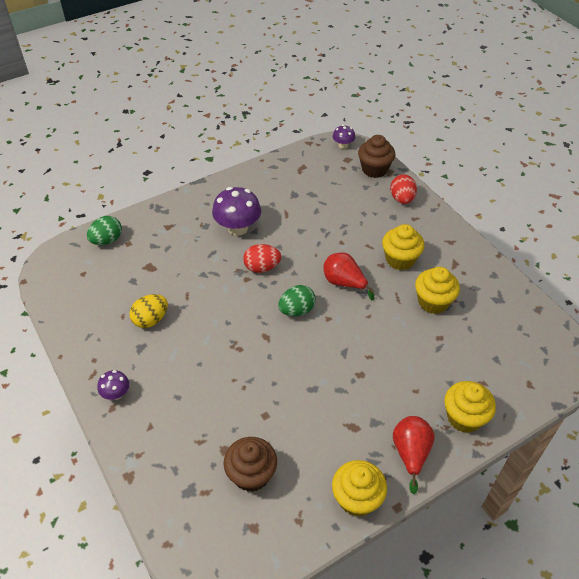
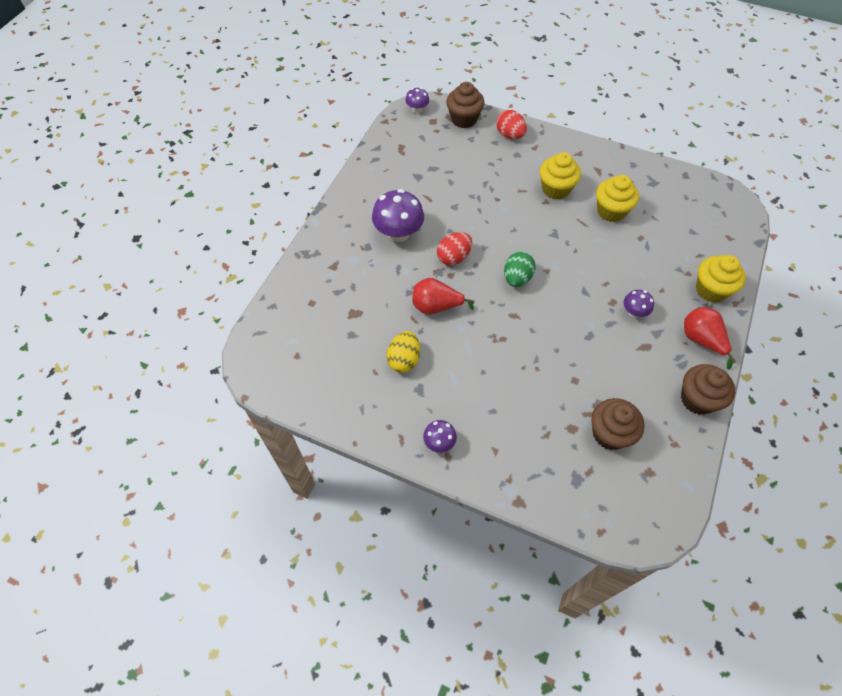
camera: 35 degrees left, 10 degrees up
green egg [87,216,122,245] -> none
red pear [323,252,374,300] -> red pear moved to [412,278,475,315]
yellow cupcake [332,460,387,517] -> brown cupcake [681,364,735,415]
none -> purple mushroom [624,290,654,318]

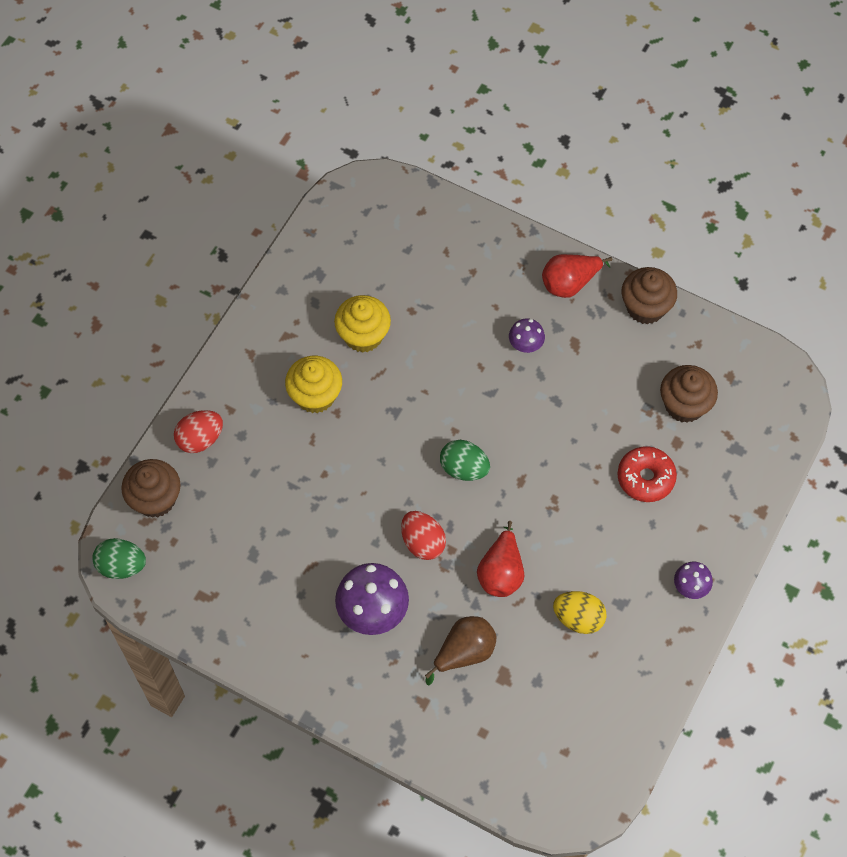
camera: 85 degrees left, 5 degrees up
purple mushroom [405,88,429,113] -> green egg [92,538,146,579]
yellow cupcake [696,255,746,303] -> none
none -> brown pear [425,616,496,685]
none -> red donut [617,446,677,502]

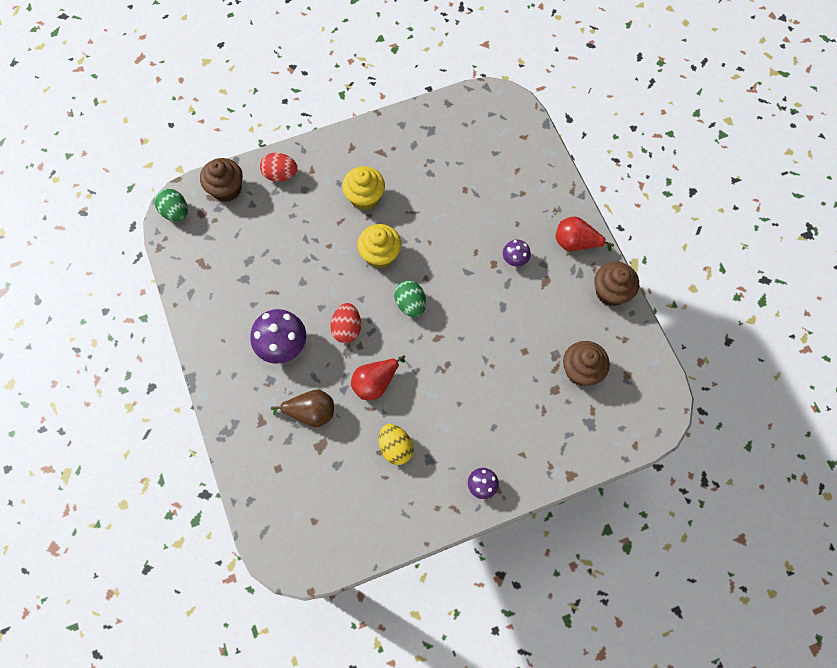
camera: 40 degrees right, 5 degrees up
yellow cupcake [334,295,391,353] -> yellow cupcake moved to [357,224,401,268]
red donut [617,446,677,502] -> none

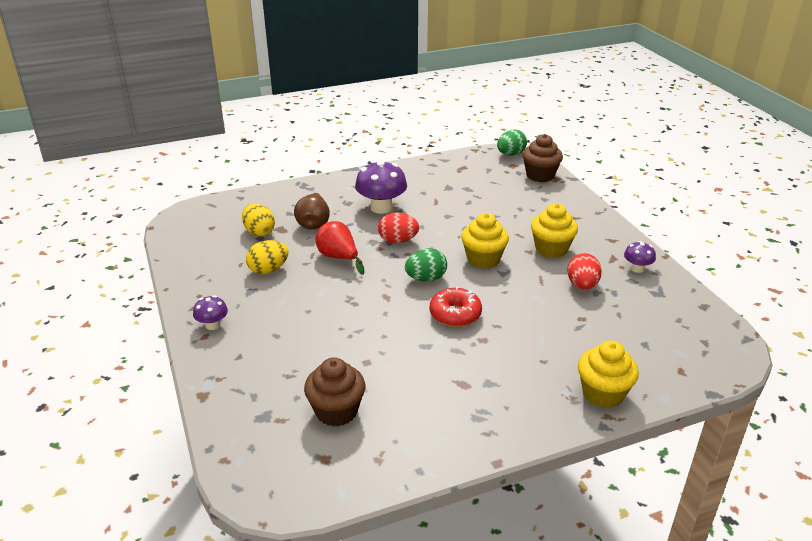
camera: 90 degrees right, 35 degrees down
red egg [260,153,298,181] -> red egg moved to [567,253,602,289]
purple mushroom [503,240,531,266] -> purple mushroom moved to [624,241,656,273]
red pear [556,217,614,251] -> none
brown cupcake [594,262,639,306] -> none
none -> yellow egg [242,203,275,237]
none -> red donut [430,286,482,327]
none -> yellow cupcake [578,341,639,408]

